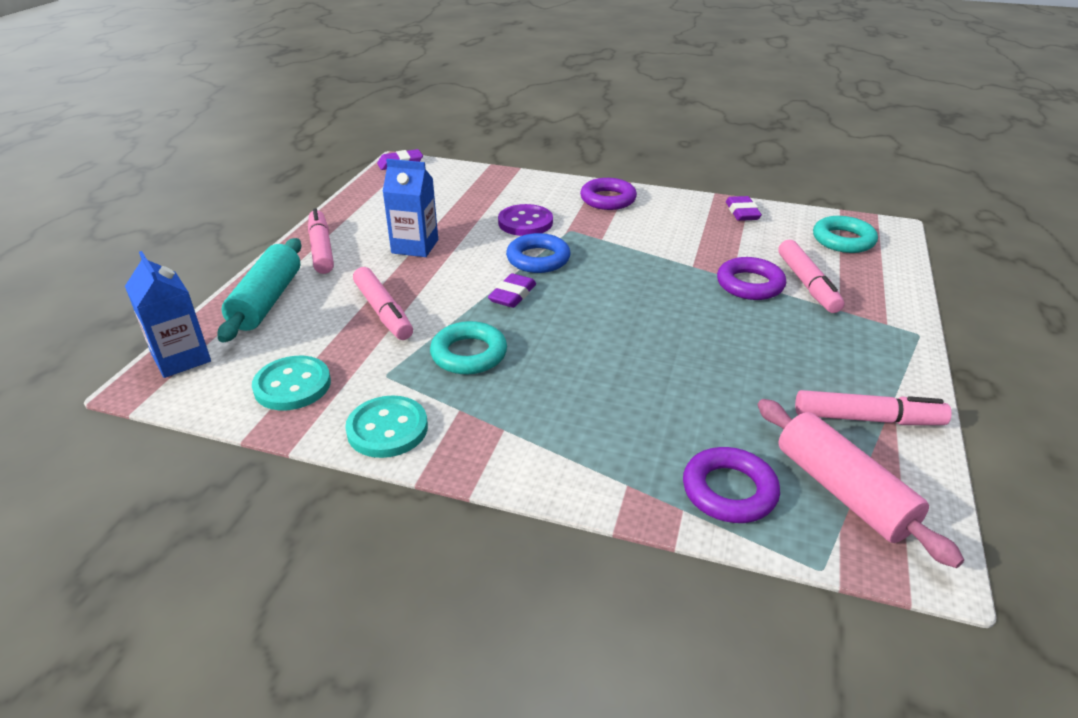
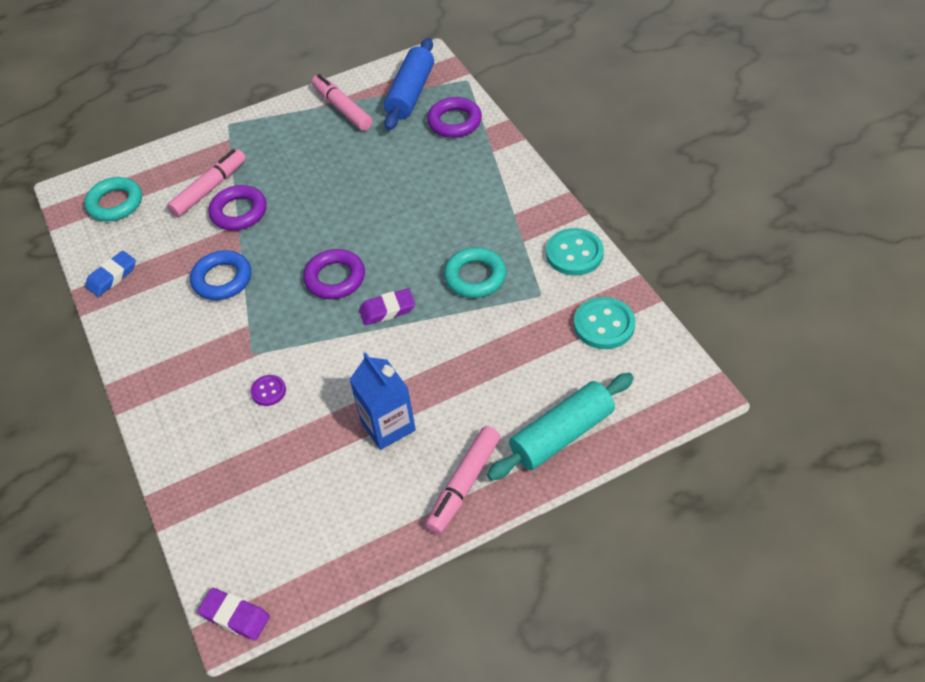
camera: 130 degrees left, 15 degrees up
blue carton [125,251,211,378] -> none
pink marker [353,267,413,340] -> none
purple button [498,204,553,236] -> purple button [250,375,286,406], size x0.56
blue ring [506,233,570,273] -> blue ring moved to [190,250,251,300]
purple ring [580,178,637,210] -> purple ring moved to [303,249,365,299]
purple eraser [726,196,762,221] -> blue eraser [85,251,136,297]
pink rolling pin [758,399,964,568] -> blue rolling pin [384,38,434,131]

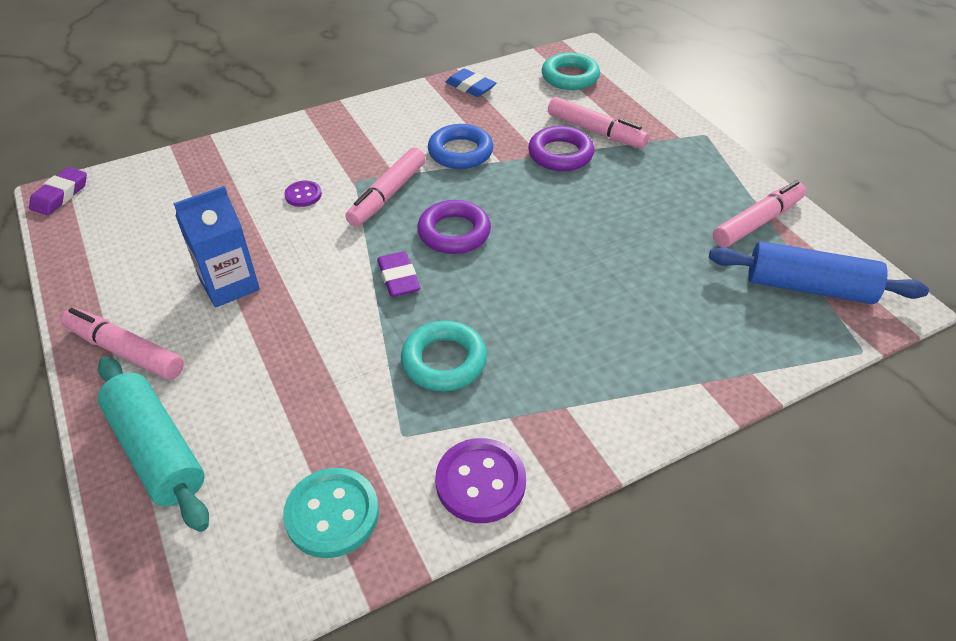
camera: 85 degrees right, 5 degrees down
purple ring [427,97,482,138] -> none
turquoise button [546,228,604,276] -> purple button [435,438,526,523]
none -> pink marker [345,148,426,227]

